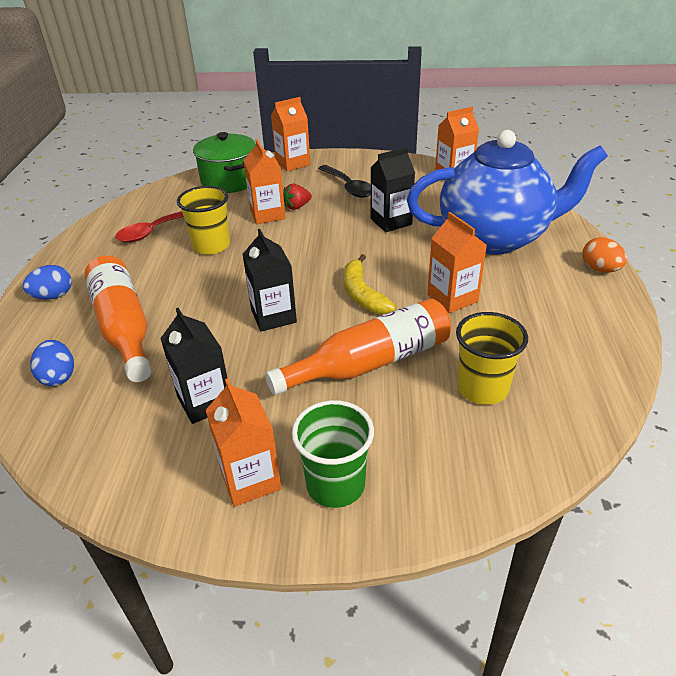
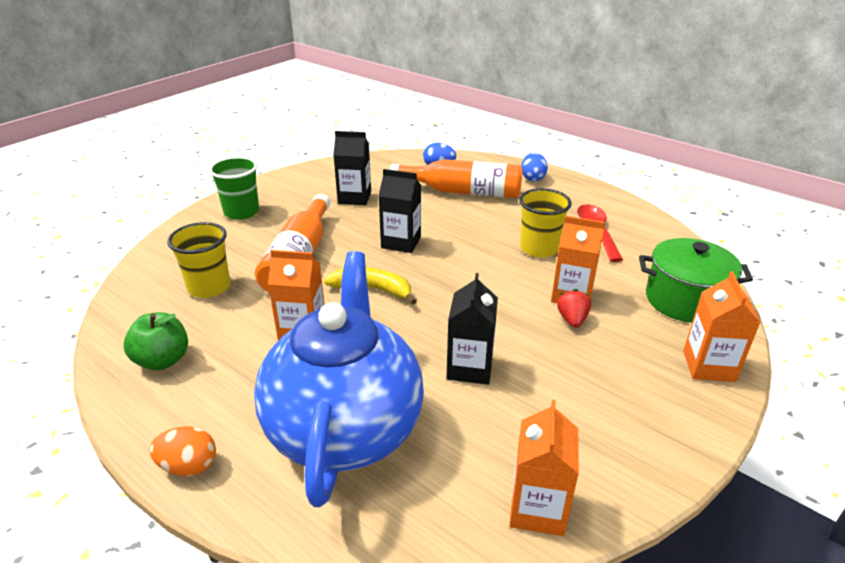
camera: 125 degrees right, 5 degrees down
orange carton [206,378,282,507] -> none
black spoon [318,165,371,198] -> none
blue teapot [407,130,608,255] -> blue teapot turned 150 degrees clockwise [254,251,424,507]
none -> green apple [124,312,188,370]

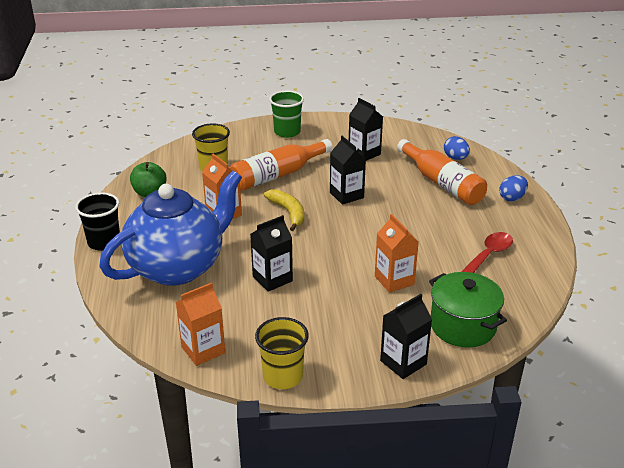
camera: 45 degrees right, 0 degrees up
orange egg [149,426,216,476] -> black cup [75,192,120,251]
yellow cup [519,188,572,258] -> yellow cup moved to [255,317,309,389]
red strawberry [557,289,591,328] -> none
orange carton [683,271,761,382] -> black carton [380,294,432,379]

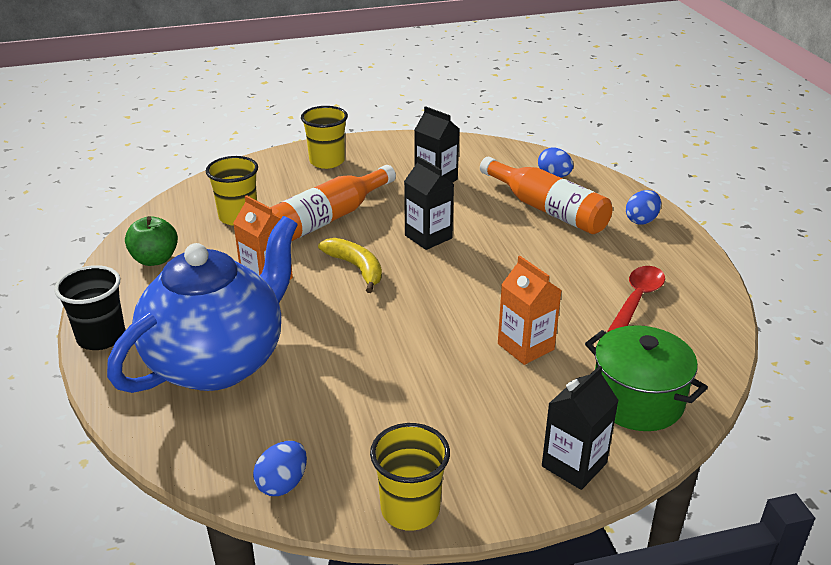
camera: 10 degrees left, 0 degrees up
orange carton [175,282,225,366] -> blue egg [253,441,307,496]
black carton [250,215,293,292] -> none
green cup [269,91,304,138] -> yellow cup [301,106,348,169]

